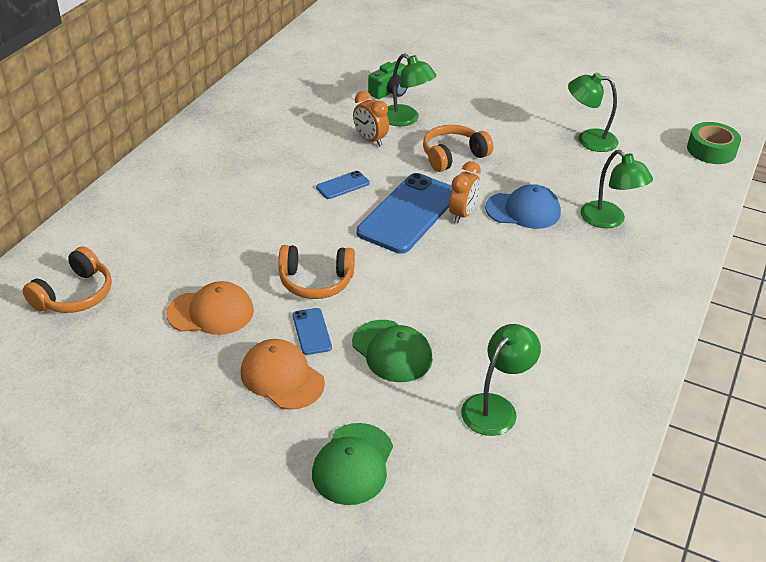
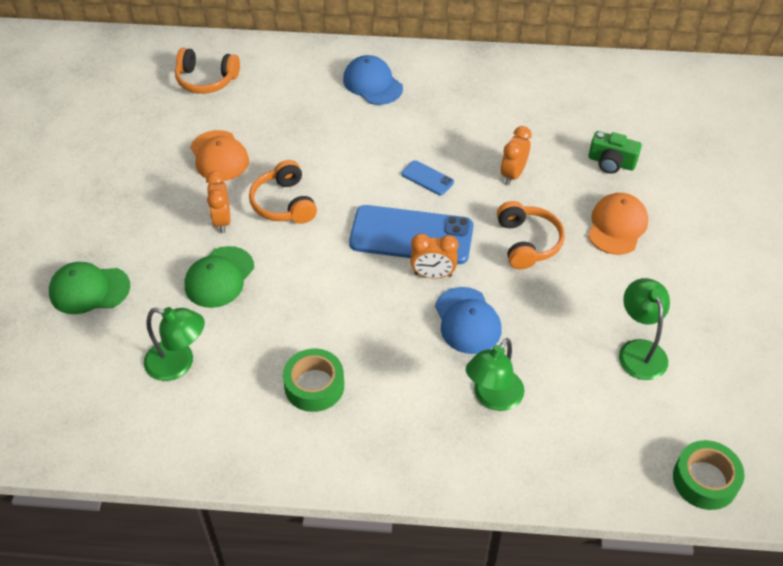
camera: 70 degrees right, 10 degrees up
orange cap [241,339,325,410] -> orange cap moved to [588,193,648,255]
blue phone [293,308,332,355] -> orange clock [206,171,231,233]
green lamp [387,53,437,126] -> none
orange headphones [423,125,493,172] -> orange headphones turned 45 degrees clockwise [497,201,565,269]
none -> green tape [283,349,344,412]
none -> blue cap [343,55,403,105]

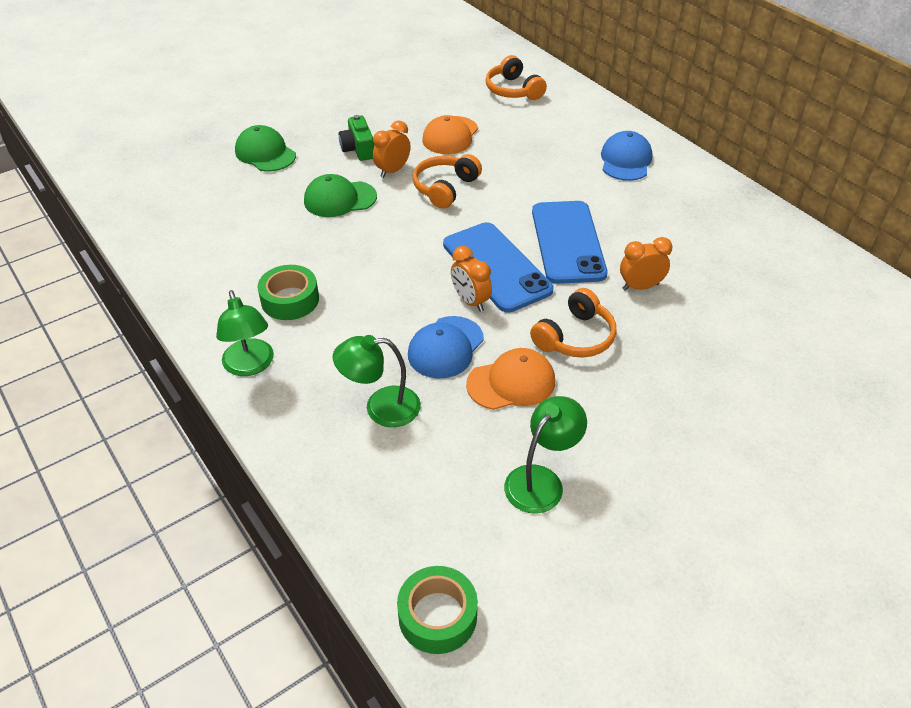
camera: 50 degrees right, 5 degrees down
green lamp [144,307,205,381] -> green lamp moved to [216,290,274,376]
blue phone [401,160,454,195] -> blue phone [532,201,607,284], size x2.24
green camera [588,131,642,174] -> green camera moved to [339,115,374,161]
orange cap [588,193,648,255] -> orange cap moved to [466,348,555,410]

